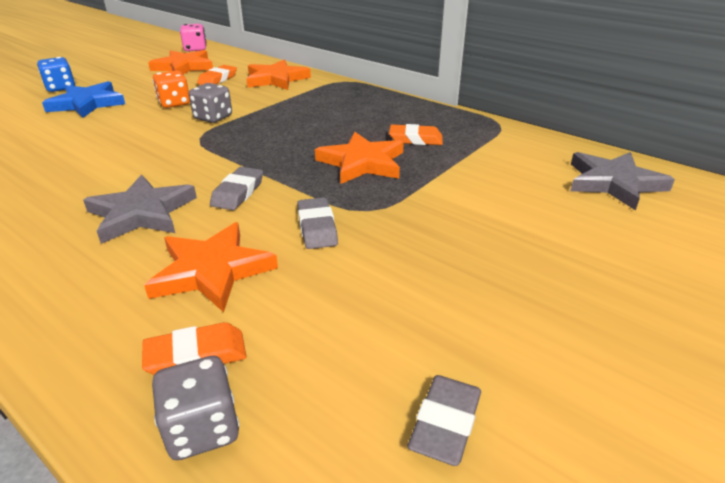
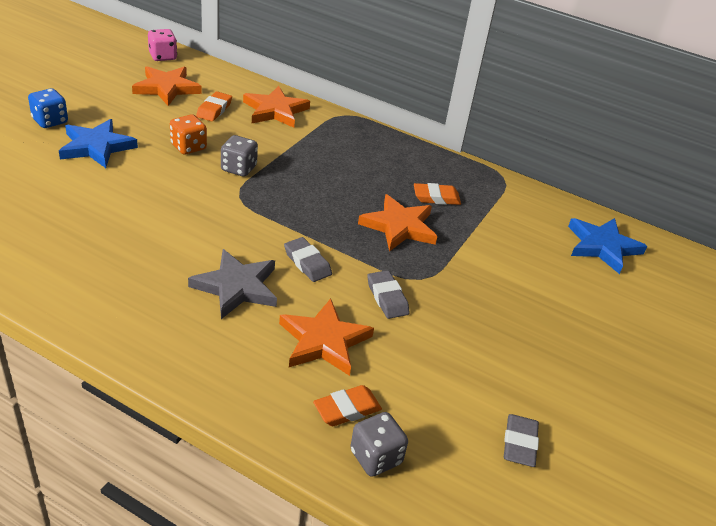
camera: 15 degrees left, 5 degrees up
grey eraser [210,167,263,210] -> grey eraser turned 45 degrees counterclockwise [284,237,332,282]
grey star [570,152,675,210] -> blue star [568,218,647,274]

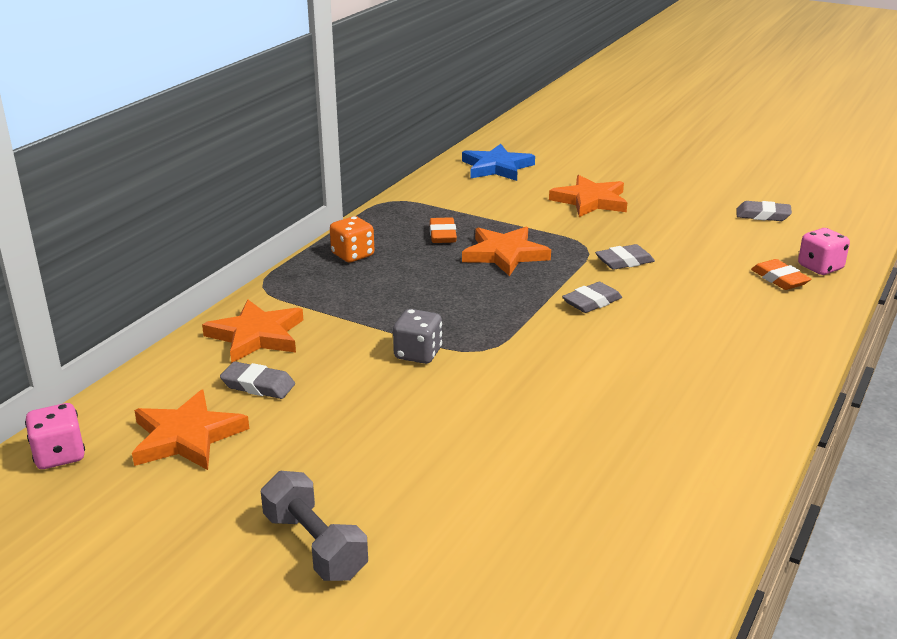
camera: 85 degrees left, 10 degrees down
blue dice [28,88,68,128] -> grey dumbbell [261,471,368,581]
blue star [59,119,138,168] -> none
orange dice [170,114,207,155] -> orange dice moved to [330,216,374,262]
grey star [188,249,277,319] -> none
orange eraser [196,92,232,121] -> grey eraser [220,362,295,399]
orange star [279,298,374,376] -> orange star moved to [549,175,628,217]
grey dice [350,412,408,477] -> pink dice [798,228,850,275]

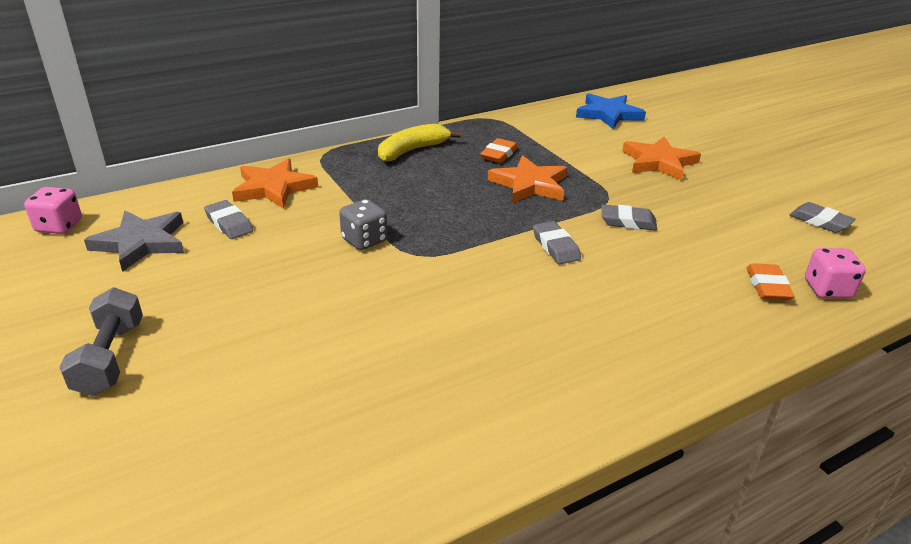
camera: 30 degrees right, 5 degrees up
orange star [132,390,249,470] -> grey star [84,211,184,272]
orange dice [330,216,374,262] -> yellow banana [378,124,461,162]
grey eraser [562,282,622,313] -> grey eraser turned 75 degrees clockwise [533,221,581,264]

